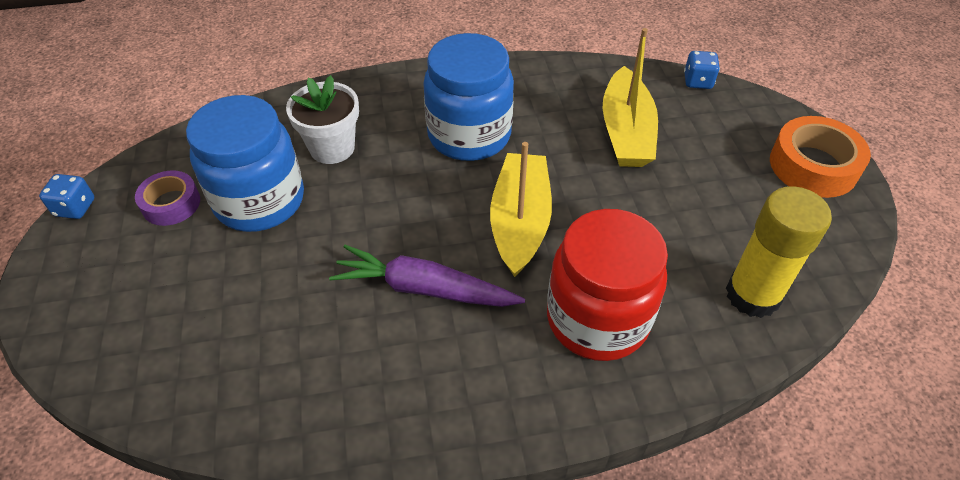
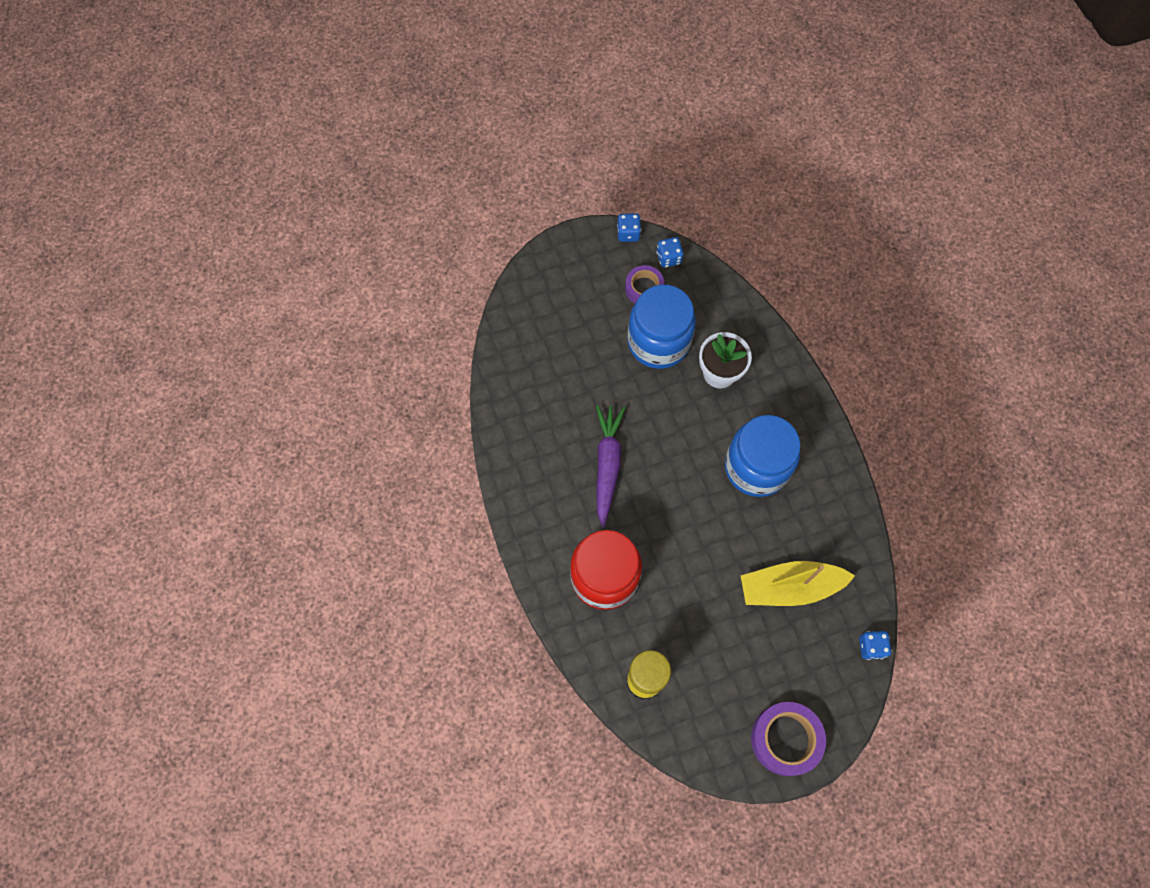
camera: 80 degrees right, 20 degrees up
yellow boat [490,142,552,277] -> none
orange tape [770,116,871,198] -> purple tape [751,702,826,776]
none -> blue dice [656,237,683,268]

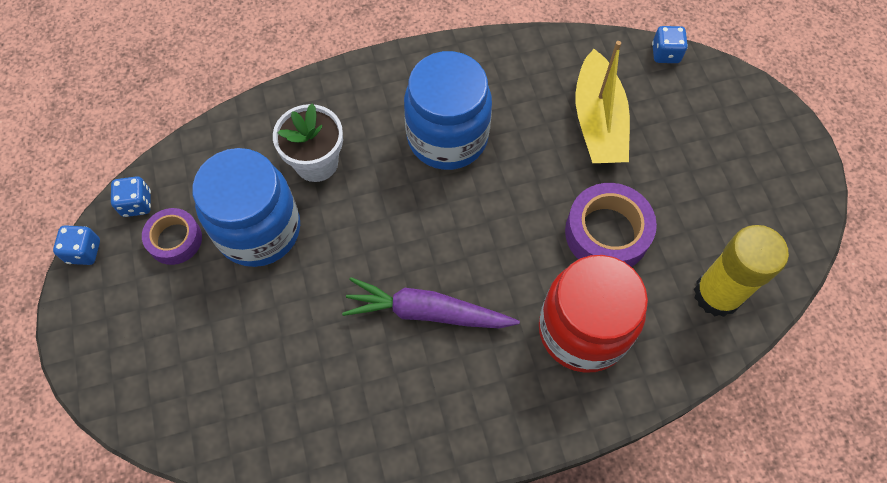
camera: 85 degrees left, 5 degrees down
purple tape [751,702,826,776] -> purple tape moved to [565,183,657,267]

